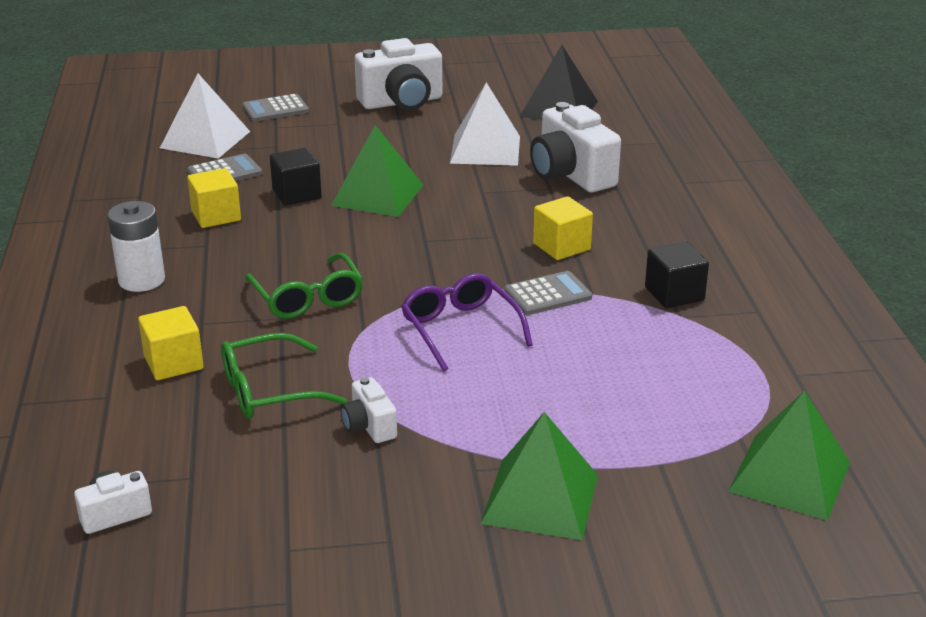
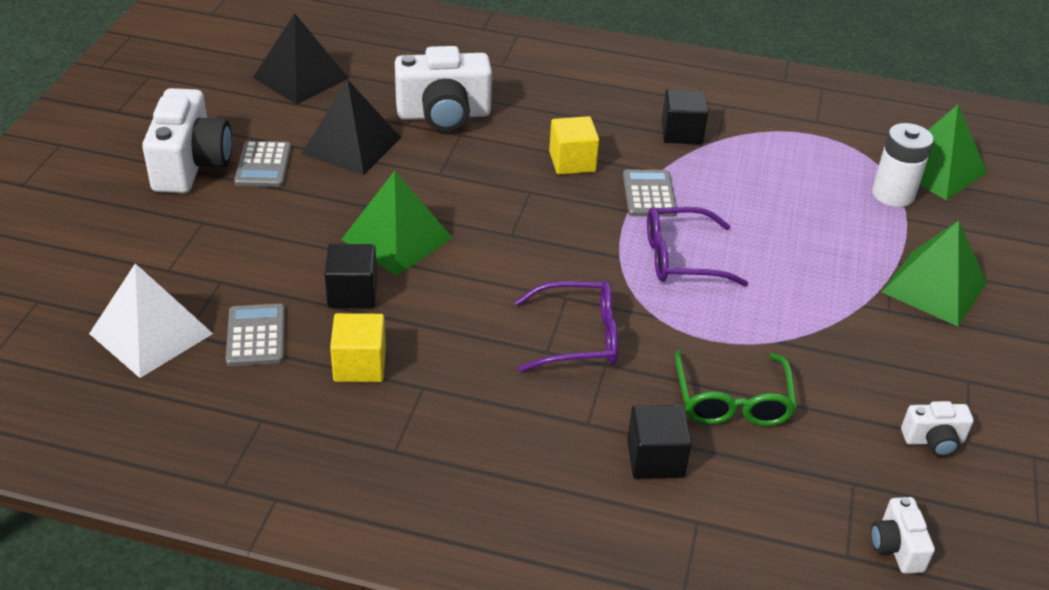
camera: 70 degrees left, 10 degrees up
white battery [107,201,165,292] -> white battery moved to [872,123,934,207]
yellow cube [138,306,204,380] -> black cube [627,405,692,479]
grey calculator [242,94,309,122] -> grey calculator moved to [234,141,291,187]
green glasses [245,253,363,319] -> purple glasses [515,281,618,372]
white camera [341,377,397,443] -> white camera moved to [901,401,974,457]
white pyramid [450,82,520,166] -> black pyramid [302,79,401,175]

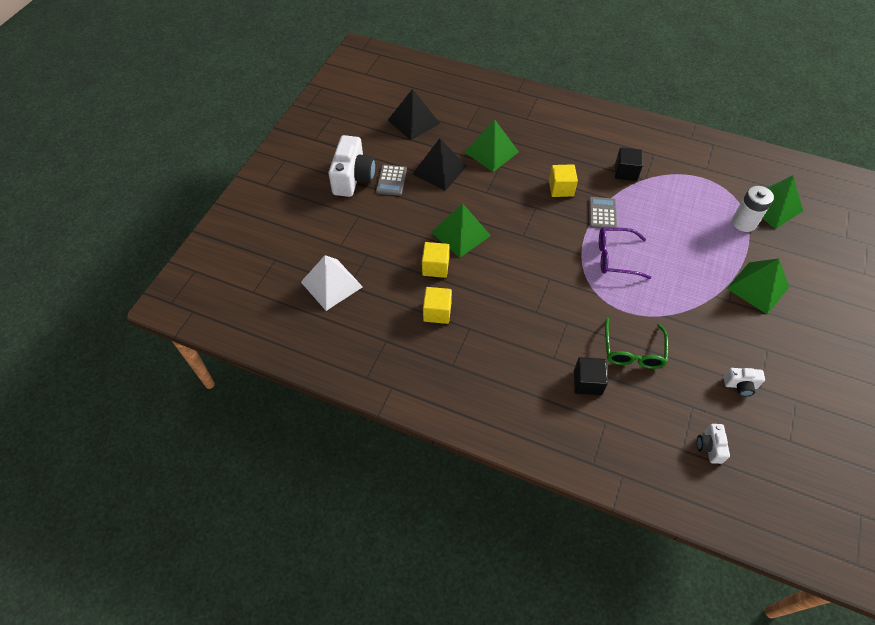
camera: 10 degrees right, 15 degrees up
grey calculator [226,304,285,366] -> none
black cube [325,244,377,308] -> yellow cube [422,242,449,278]
white camera [395,46,492,131] -> green pyramid [464,119,519,172]
purple glasses [515,281,618,372] -> none

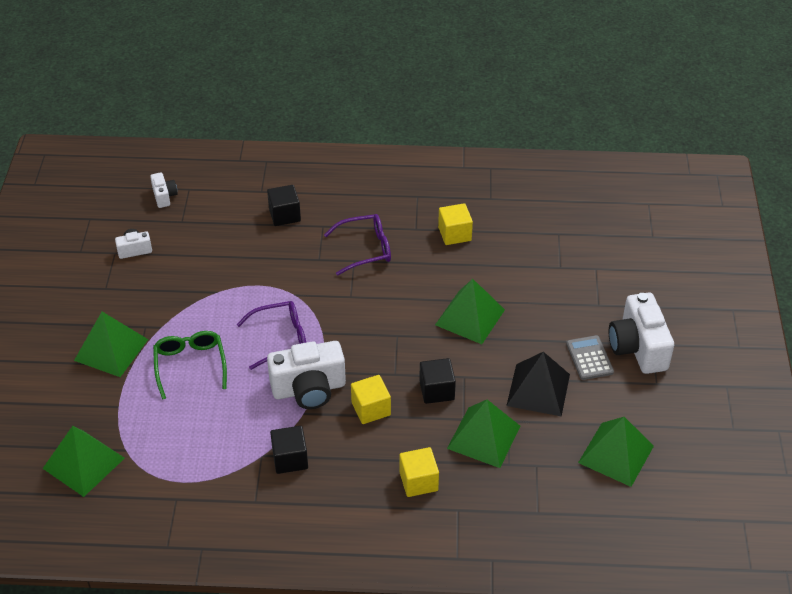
camera: 160 degrees right, 10 degrees down
white pyramid [301,255,363,311] -> none
black pyramid [388,89,440,140] -> green pyramid [578,417,654,487]
yellow cube [422,242,449,278] -> yellow cube moved to [399,447,439,497]
grey calculator [589,197,617,229] -> white camera [267,341,346,409]
green glasses [605,318,668,369] -> green glasses moved to [153,331,227,400]
white battery [732,186,774,232] -> none
none -> purple glasses [324,214,391,275]
none -> black cube [419,358,456,404]

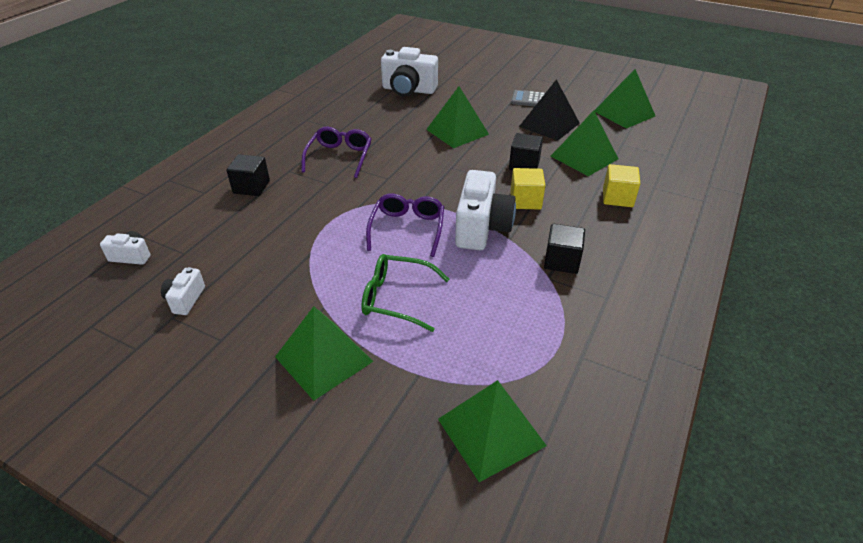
camera: 65 degrees left, 5 degrees down
yellow cube [438,203,473,245] -> none
white camera [609,292,674,374] -> white camera moved to [381,47,438,97]

